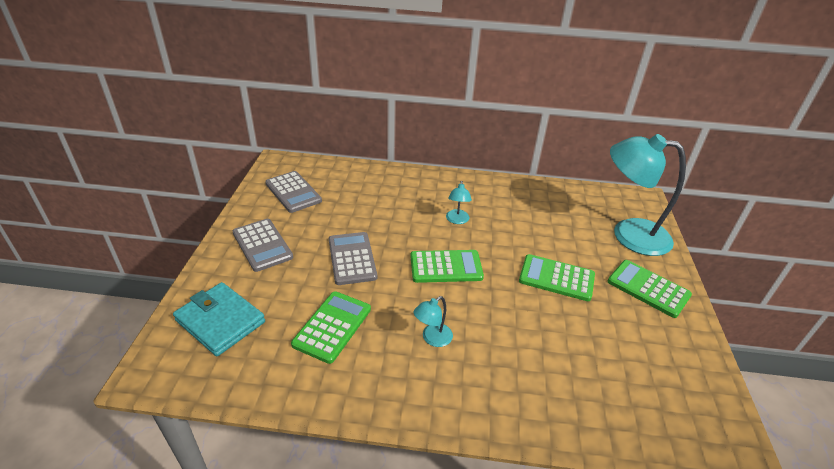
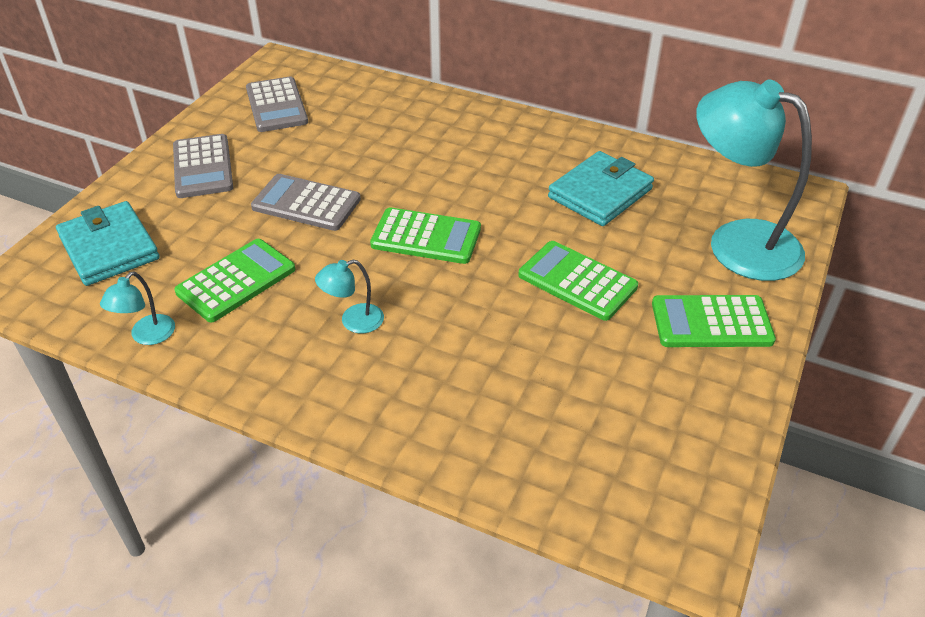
camera: 20 degrees right, 5 degrees up
grey calculator [329,232,377,285] -> grey calculator turned 75 degrees counterclockwise [251,174,361,231]
turquoise lamp [446,181,472,224] -> turquoise lamp moved to [100,271,175,345]
green calculator [608,260,692,318] -> green calculator turned 60 degrees counterclockwise [652,295,776,347]
none -> turquoise wallet [548,151,654,226]

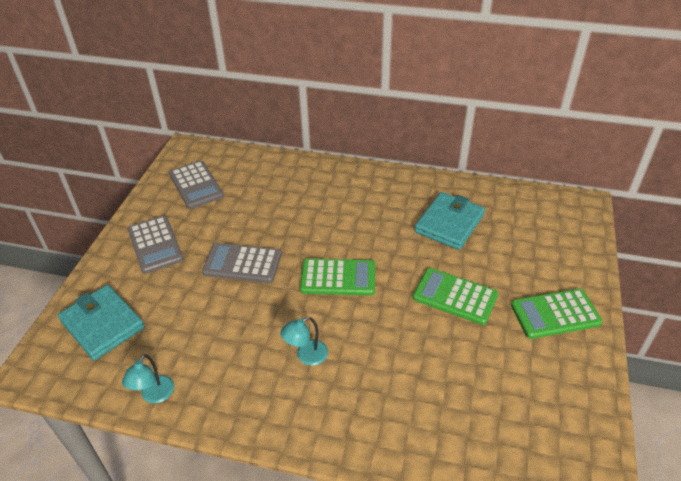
camera: 10 degrees left, 0 degrees up
green calculator [174,239,295,322] -> none
turquoise lamp [696,80,812,281] -> none

